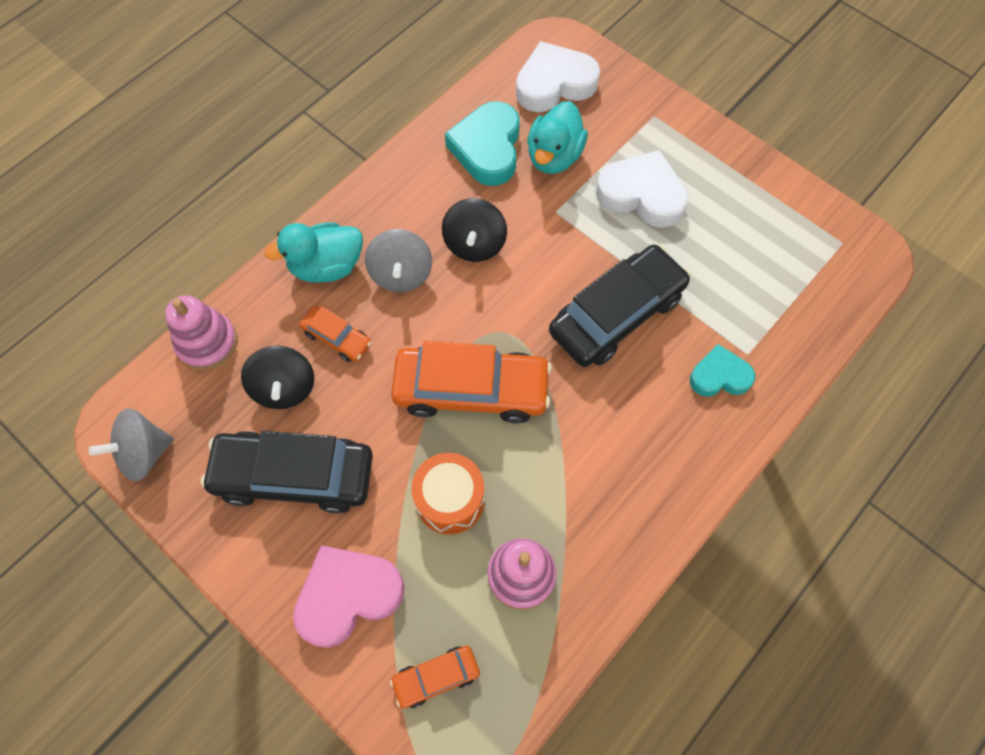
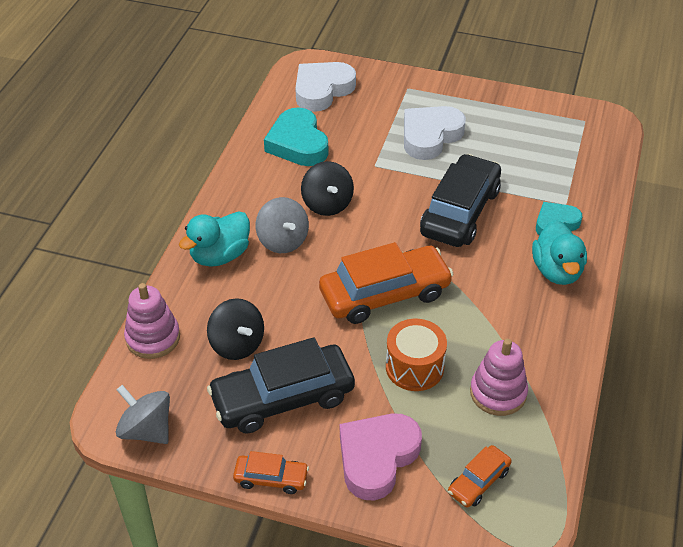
camera: 25 degrees left, 20 degrees down
grey spinning top [89,408,174,481] -> grey spinning top turned 90 degrees clockwise [116,385,170,444]
orange car [300,306,372,362] -> orange car moved to [233,451,309,494]
turquoise duck [527,101,588,174] -> turquoise duck moved to [532,220,587,285]
white heart [596,150,688,228] -> white heart turned 45 degrees counterclockwise [404,106,466,160]

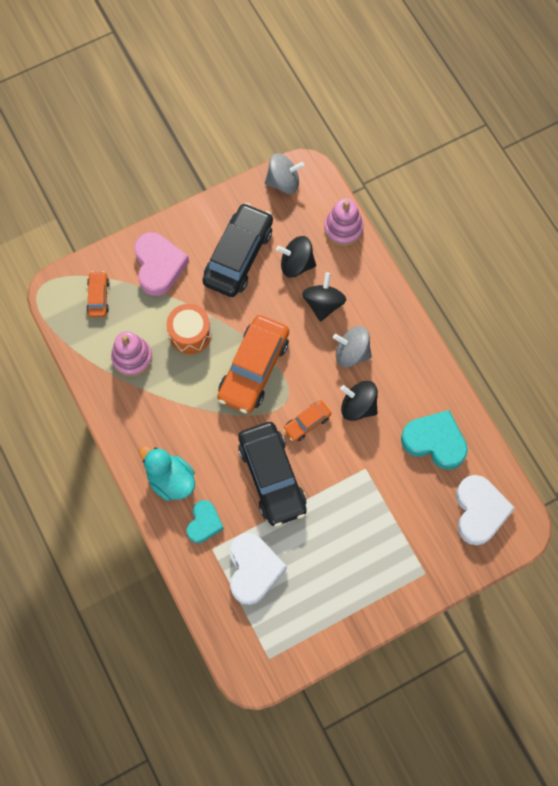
camera: 135 degrees right, 25 degrees up
turquoise duck [179,211,250,267] -> none
orange car [233,451,309,494] -> orange car moved to [283,401,331,442]
white heart [404,106,466,160] -> white heart moved to [229,533,287,605]
none -> black spinning top [302,273,346,322]

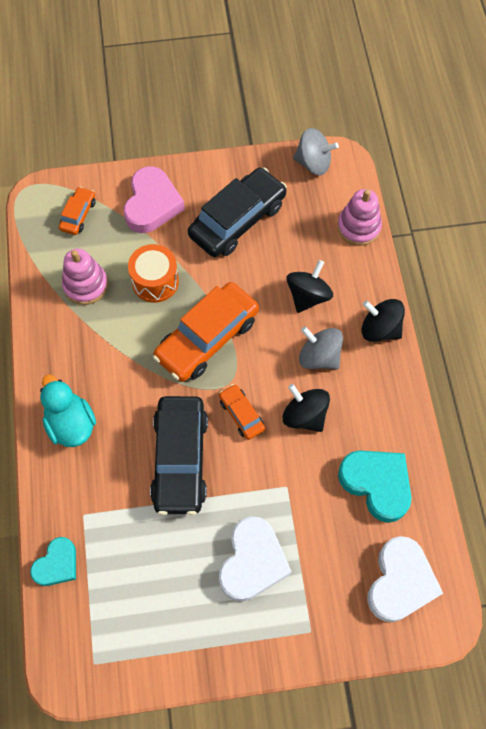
camera: 20 degrees right, 5 degrees down
turquoise heart [186,500,224,543] -> turquoise heart moved to [30,537,76,586]
white heart [229,533,287,605] -> white heart moved to [219,516,292,602]
black spinning top [276,236,316,278] -> black spinning top moved to [362,299,405,342]
orange car [283,401,331,442] -> orange car turned 75 degrees clockwise [219,384,265,440]

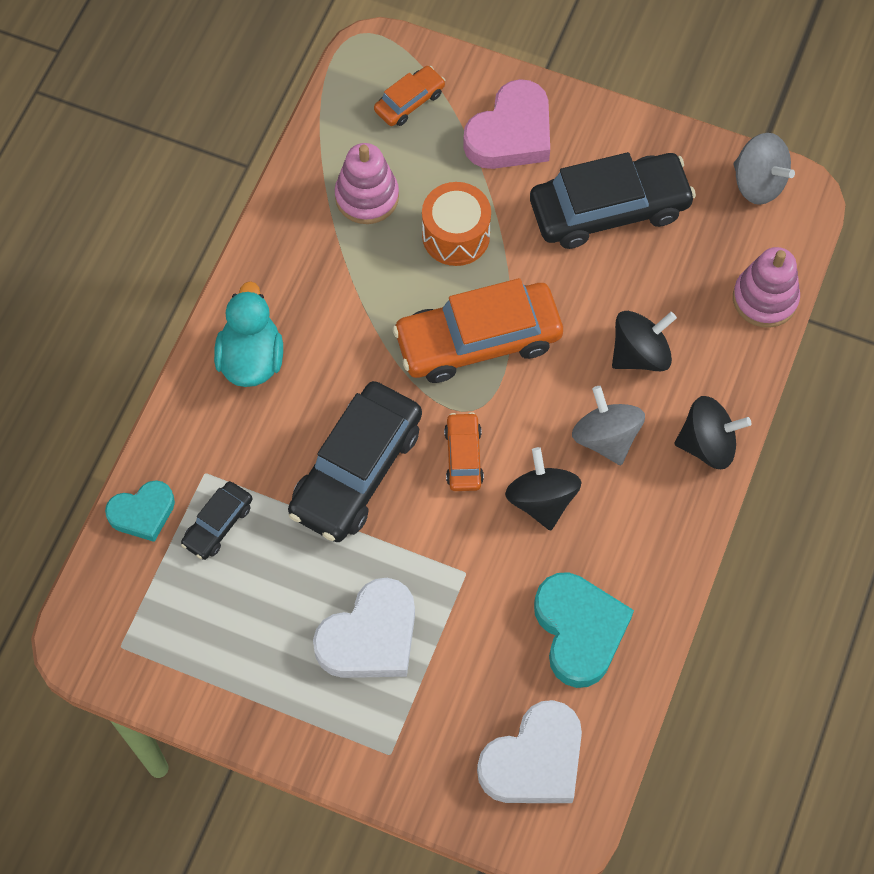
camera: 30 degrees right, 0 degrees up
black spinning top [362,299,405,342] -> black spinning top turned 120 degrees clockwise [674,396,751,469]
none -> black car [181,481,252,560]

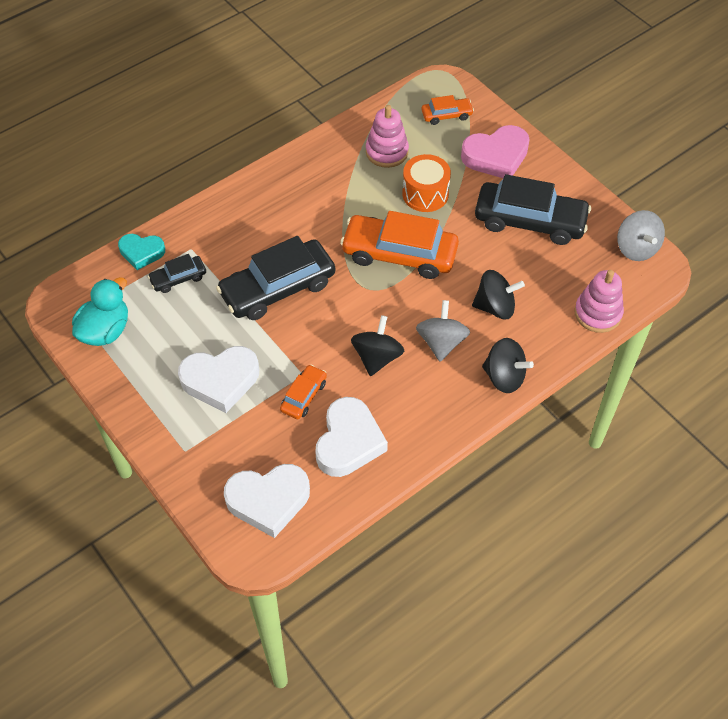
camera: 30 degrees right, 10 degrees down
turquoise duck [214,281,283,387] -> turquoise duck moved to [72,277,128,346]
orange car [444,412,484,491] -> orange car moved to [280,365,327,419]
turquoise heart [534,572,634,688] -> white heart [315,397,388,477]

